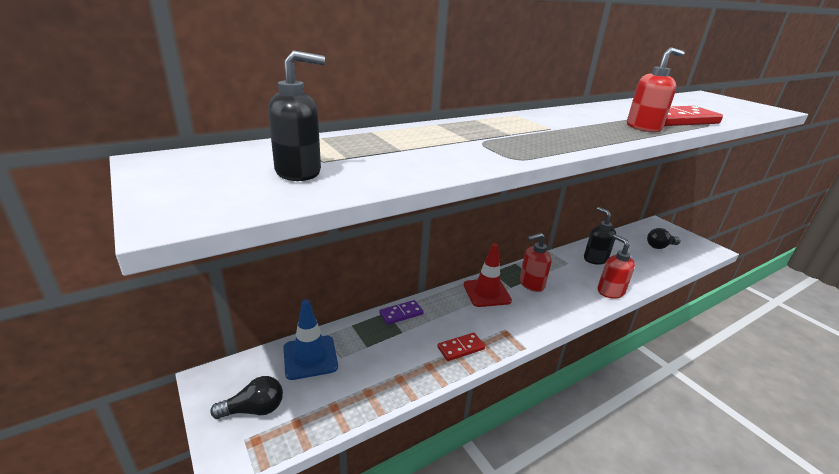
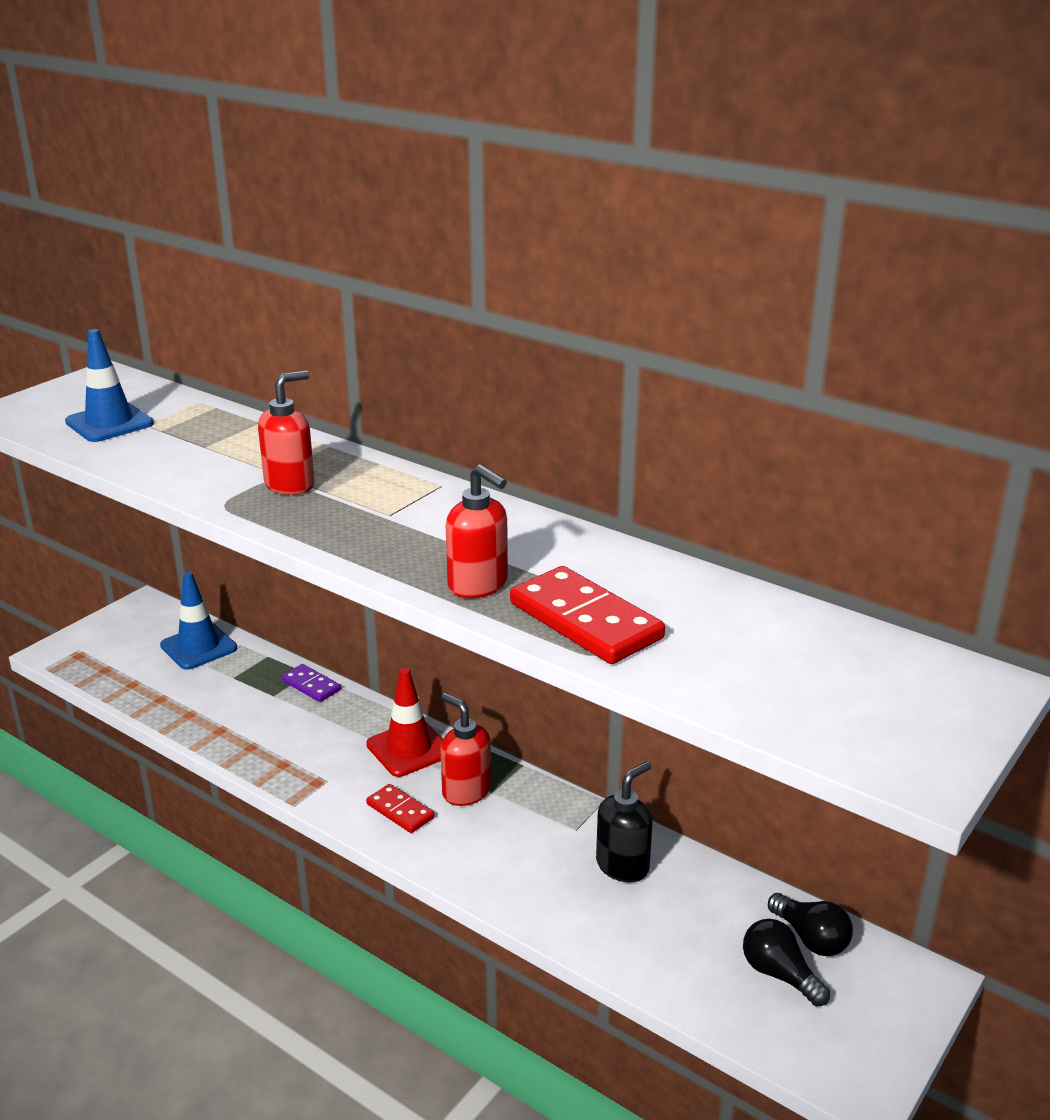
camera: 70 degrees right, 0 degrees up
black light bulb [210,376,283,419] -> black light bulb moved to [768,893,853,956]
black soap dispenser [268,50,325,181] -> blue traffic cone [65,329,154,442]
red domino [437,333,485,361] -> red domino moved to [366,784,434,833]
red soap dispenser [597,234,635,299] -> red soap dispenser moved to [258,371,315,495]

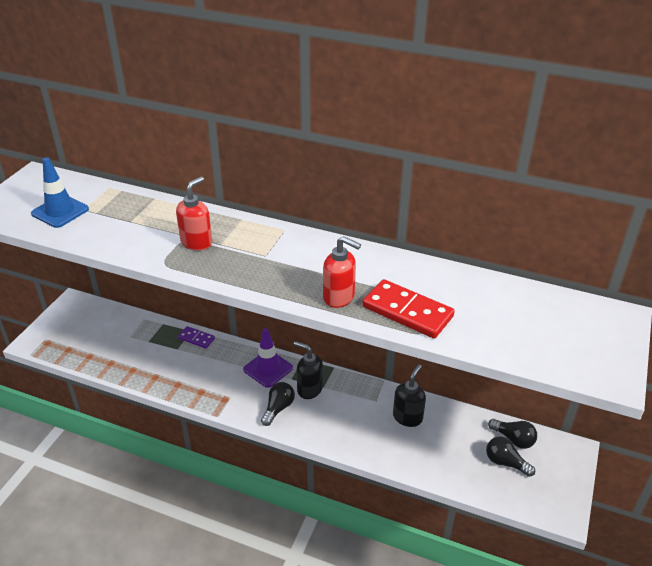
camera: 15 degrees left, 10 degrees up
blue traffic cone [160,572,237,670] -> none
red traffic cone [366,668,443,777] -> purple traffic cone [243,328,293,388]
red domino [366,784,434,833] -> black light bulb [261,382,295,426]
red soap dispenser [440,693,491,806] -> black soap dispenser [294,341,323,399]

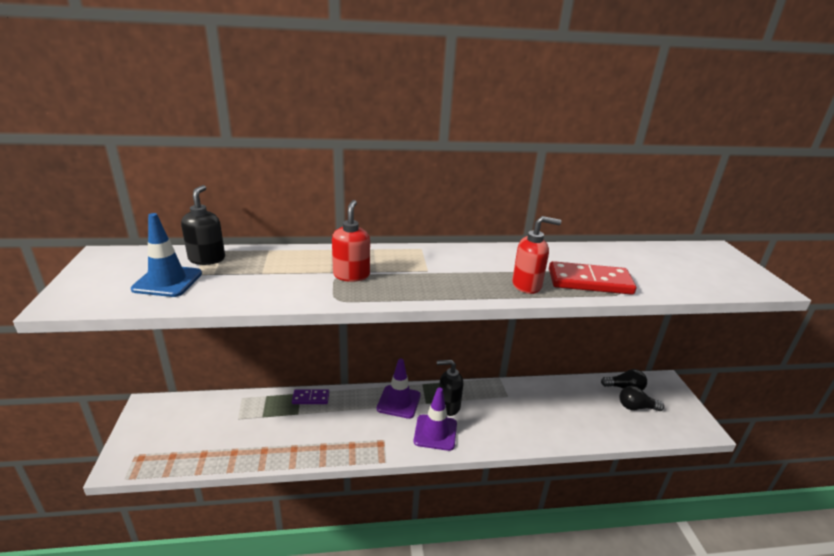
camera: 30 degrees left, 10 degrees down
black light bulb [261,382,295,426] -> purple traffic cone [414,388,457,451]
black soap dispenser [393,364,426,427] -> black soap dispenser moved to [181,185,225,265]

